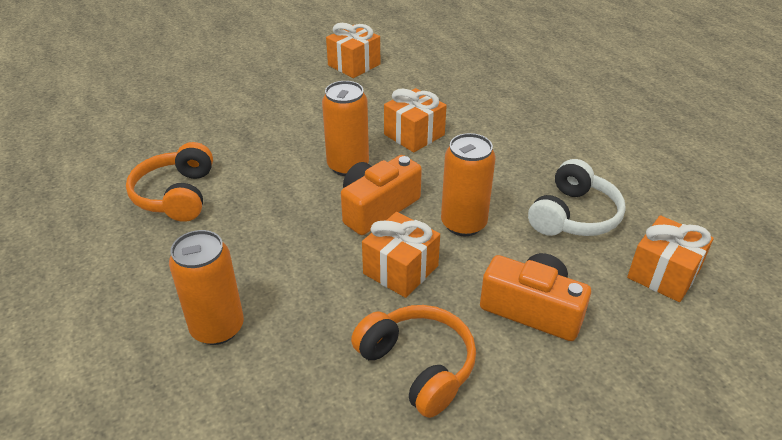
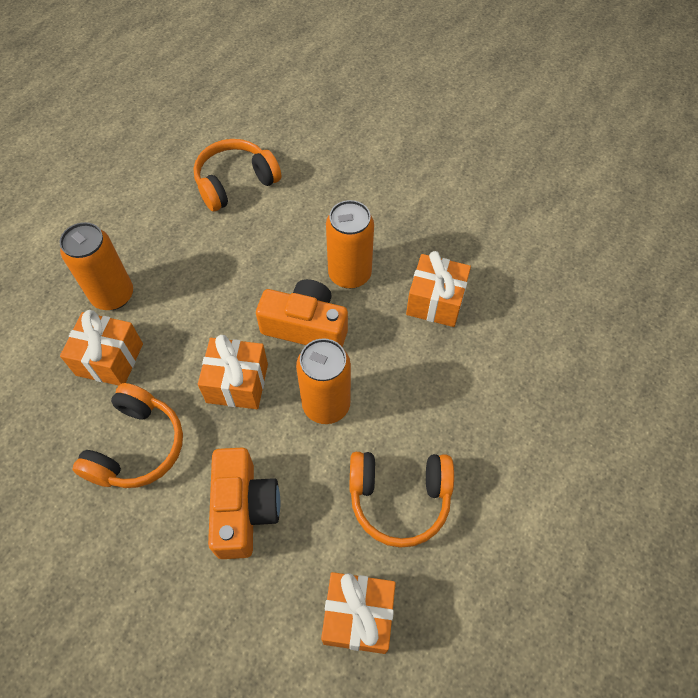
camera: 60 degrees right, 20 degrees up
orange gift [326,23,380,78] -> orange gift moved to [60,310,143,386]
white headphones [528,159,626,236] -> orange headphones [349,452,454,548]

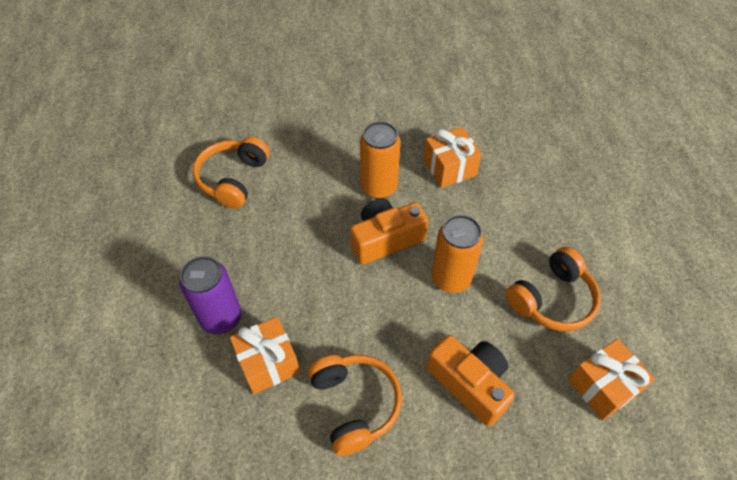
camera: 40 degrees left, 5 degrees down
orange can [59,222,133,310] -> purple can [179,256,242,334]
orange gift [198,335,268,409] -> none

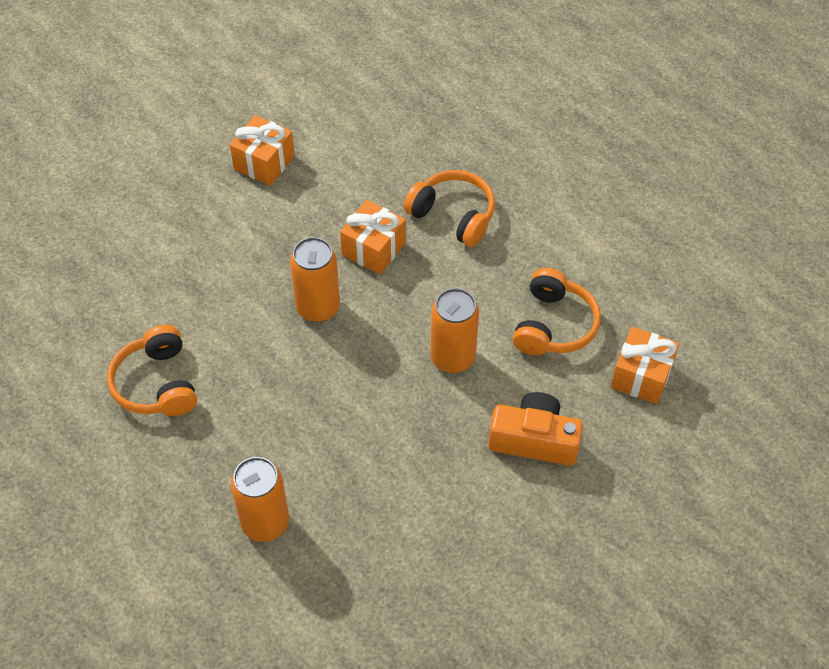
camera: 35 degrees left, 0 degrees up
purple can [179,256,242,334] -> orange can [231,457,289,542]
orange gift [230,317,300,394] -> orange gift moved to [230,115,295,186]
orange headphones [308,355,402,456] -> orange headphones moved to [403,170,495,247]
orange camera [350,199,428,265] -> none

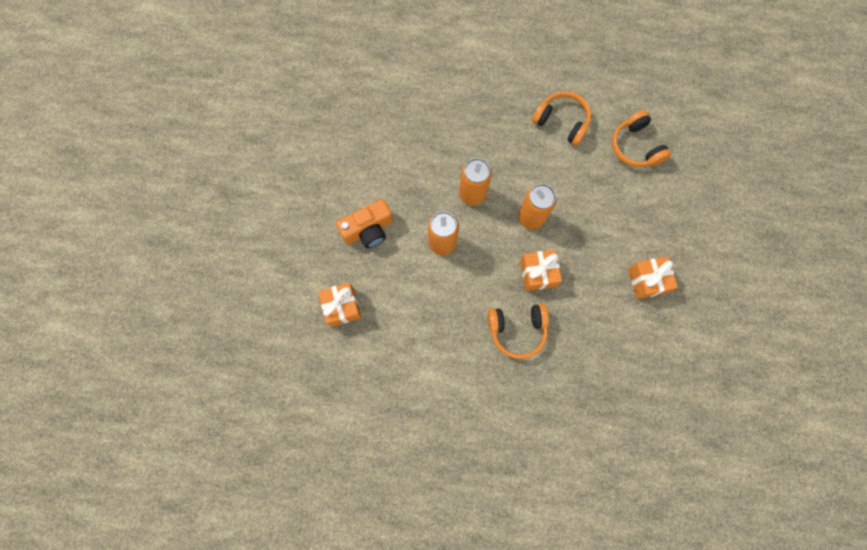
camera: 140 degrees right, 20 degrees up
orange can [231,457,289,542] -> orange can moved to [459,158,492,205]
orange headphones [513,268,601,356] -> orange headphones moved to [612,110,671,167]

